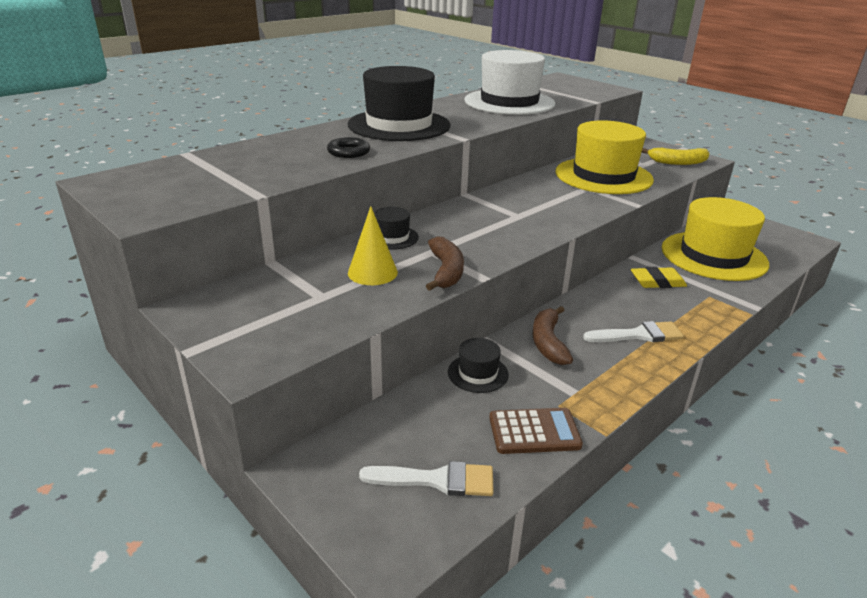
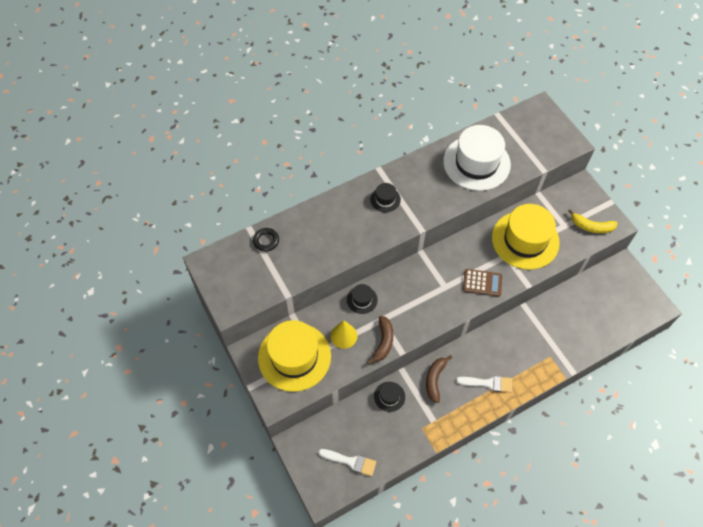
camera: 15 degrees right, 30 degrees up
black ring [327,137,370,158] -> black ring moved to [253,228,279,252]
black hat [347,66,450,141] -> black hat [370,183,401,212], size x0.44
brown calculator [489,408,583,454] -> brown calculator moved to [463,269,502,297]
yellow eraser [631,267,687,288] -> none
yellow hat [662,197,769,281] -> yellow hat moved to [258,320,331,392]

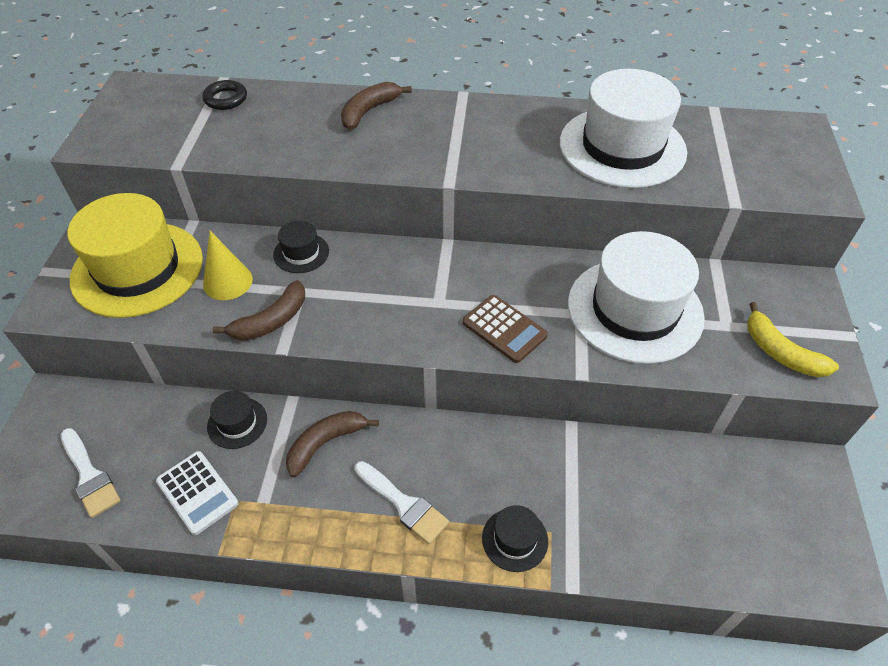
camera: 35 degrees right, 10 degrees down
black hat [370,183,401,212] -> black hat moved to [482,505,548,572]
yellow hat [492,204,560,270] -> white hat [568,231,705,364]
none -> white calculator [156,451,238,535]
none -> brown banana [341,82,412,130]

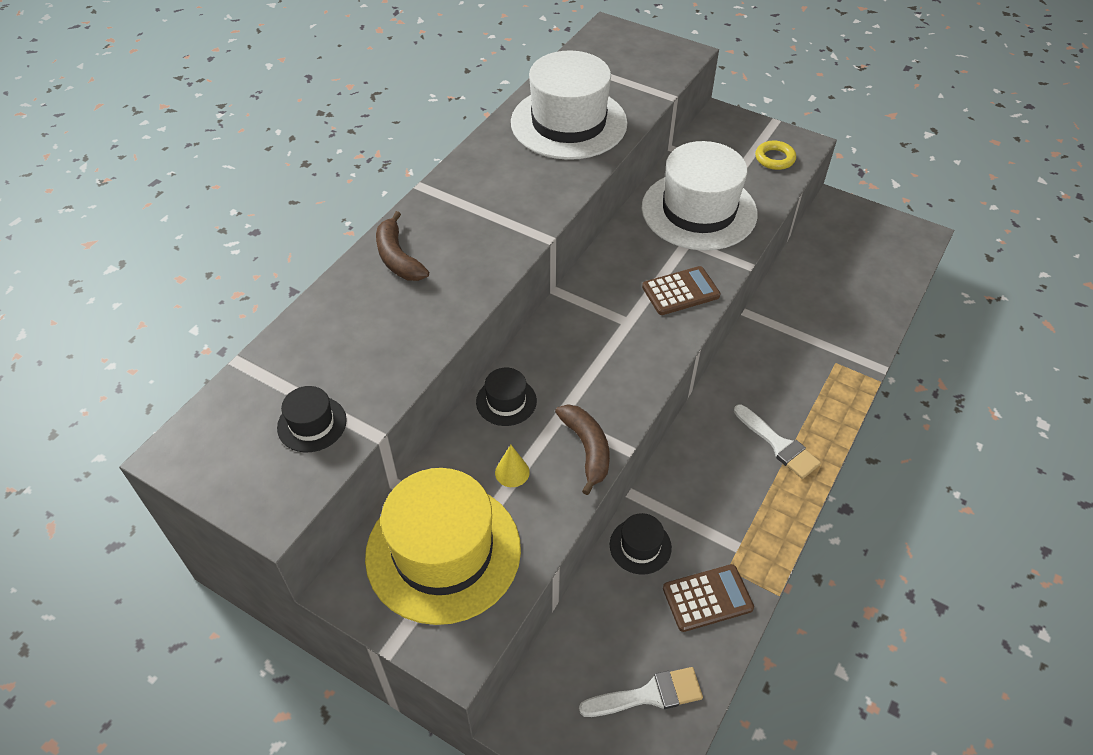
camera: 65 degrees left, 0 degrees up
white calculator [156,451,238,535] -> brown calculator [663,564,754,632]
black ring [203,80,247,110] -> none
yellow cone [203,231,253,300] -> yellow cone [495,445,530,487], size x0.64
brown banana [286,411,379,477] -> none
white brush [354,461,449,544] -> white brush turned 75 degrees clockwise [734,404,821,479]
black hat [482,505,548,572] -> black hat moved to [277,386,347,452]
yellow banana [747,302,839,377] -> yellow ring [755,141,796,170]

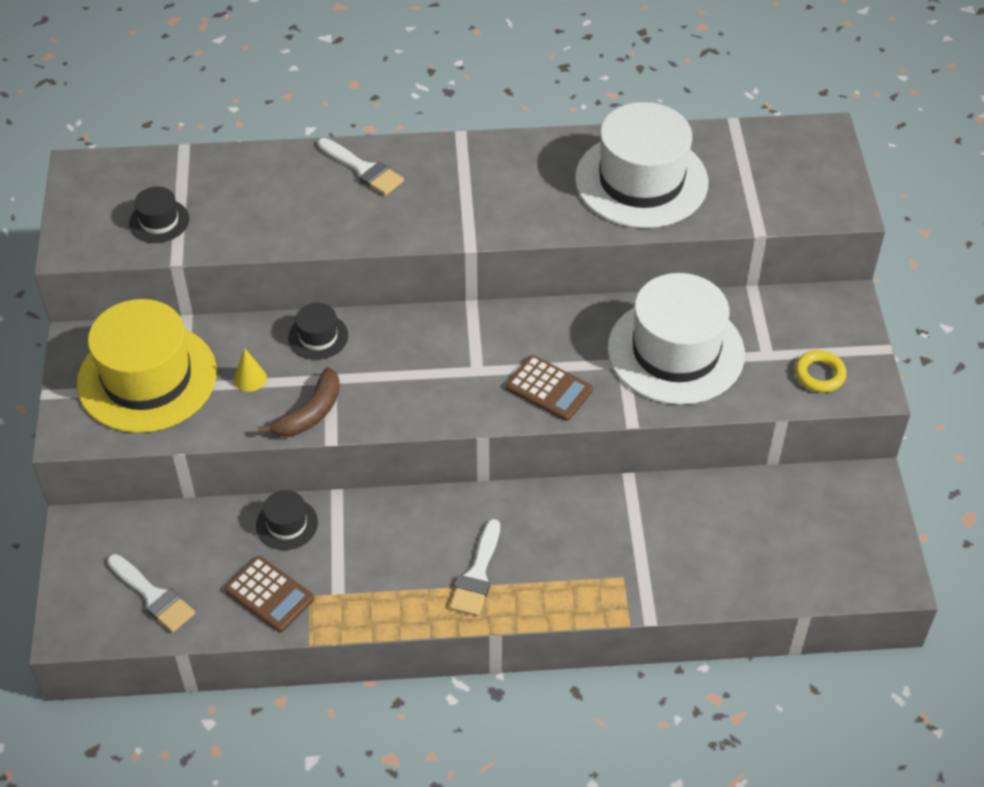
camera: 55 degrees right, 0 degrees up
brown banana [376,211,429,281] -> white brush [317,138,404,196]

